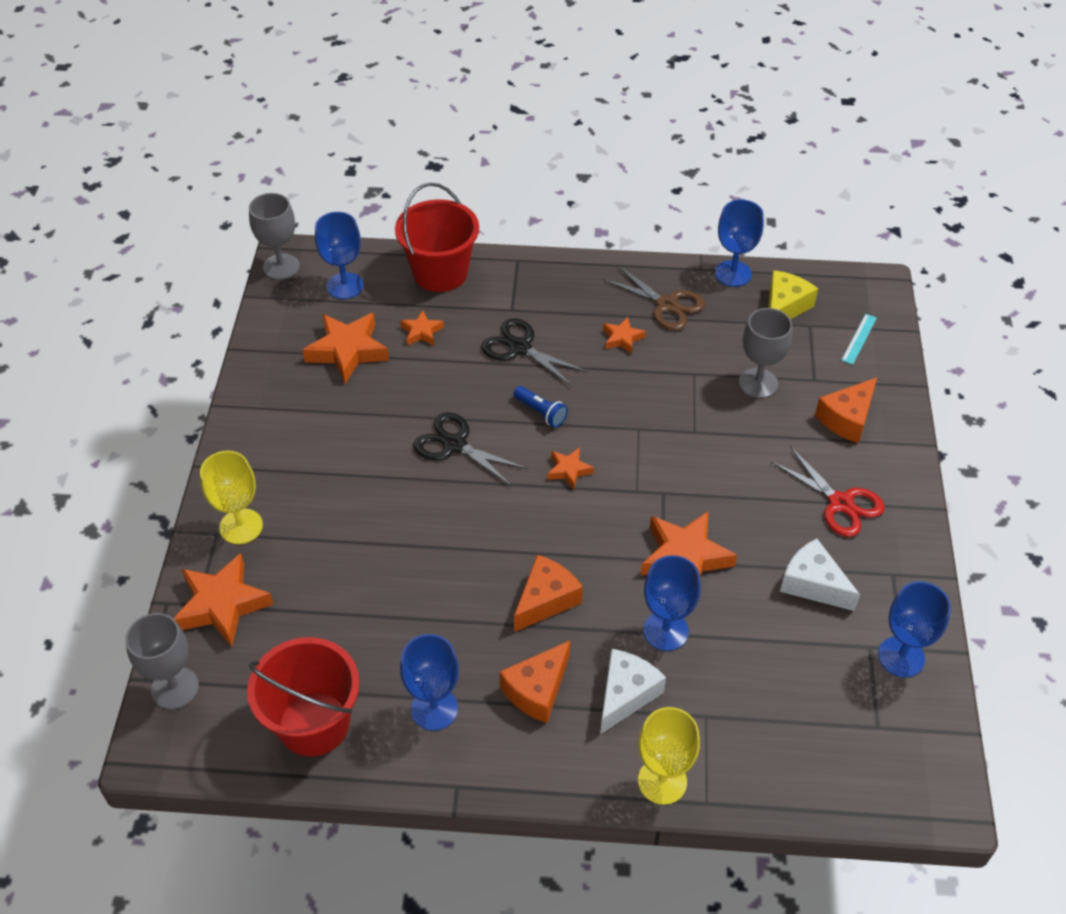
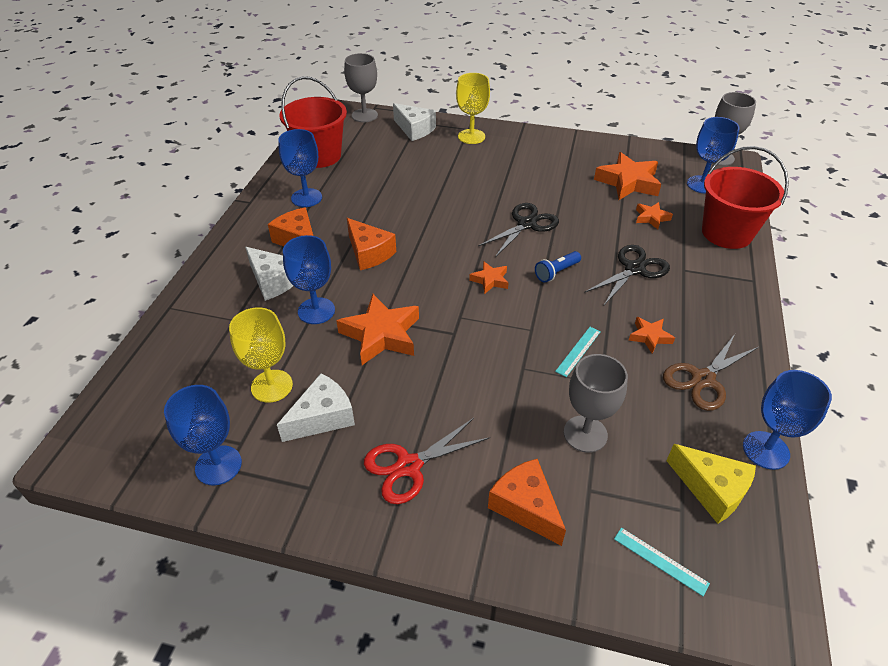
camera: 100 degrees right, 5 degrees down
orange star [173,553,274,647] -> white cheese [393,103,436,141]
yellow goblet [638,707,700,805] -> yellow goblet moved to [229,307,293,403]
none -> turquoise ruler [555,327,601,377]

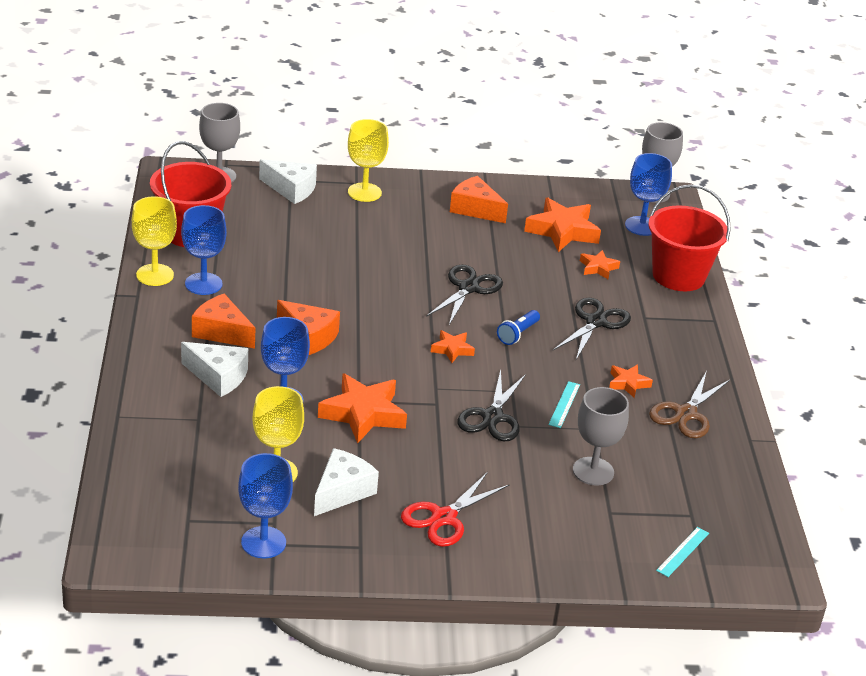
camera: 20 degrees left, 10 degrees down
orange cheese [488,459,566,546] -> orange cheese moved to [450,176,508,223]
turquoise ruler [614,528,710,596] -> turquoise ruler turned 75 degrees counterclockwise [656,527,709,577]
yellow cheese [666,444,756,524] -> none
blue goblet [743,370,832,470] -> none
none -> yellow goblet [132,196,177,286]
none -> black scissors [457,370,526,441]

